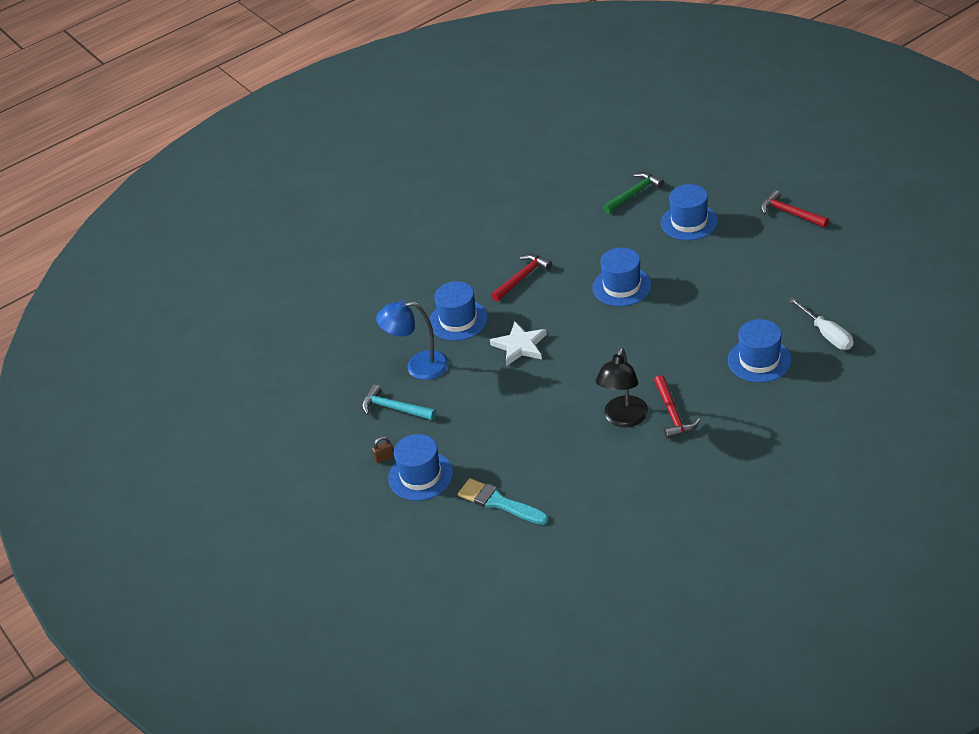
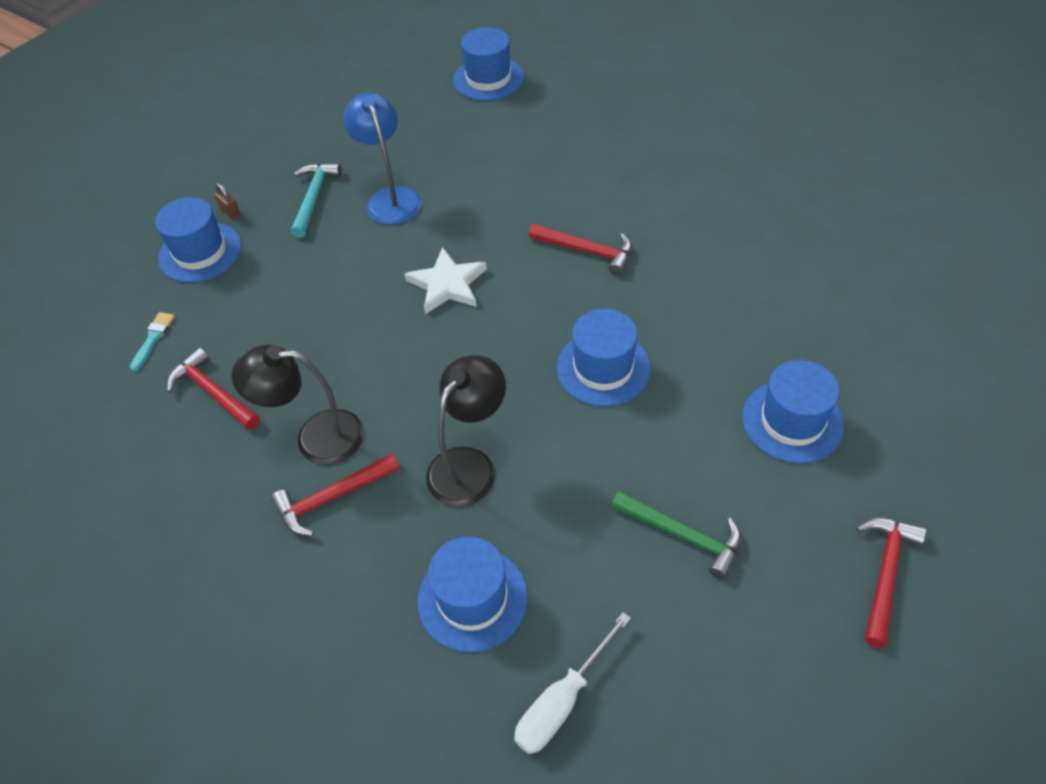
camera: 70 degrees right, 10 degrees up
blue hat [429,281,488,341] -> blue hat moved to [453,27,524,101]
turquoise brush [458,478,549,525] -> turquoise brush [130,312,175,371], size x0.56
green hammer [603,172,664,214] -> green hammer moved to [611,491,741,580]
none -> red hammer [167,348,260,430]
none -> black lamp [426,355,506,507]

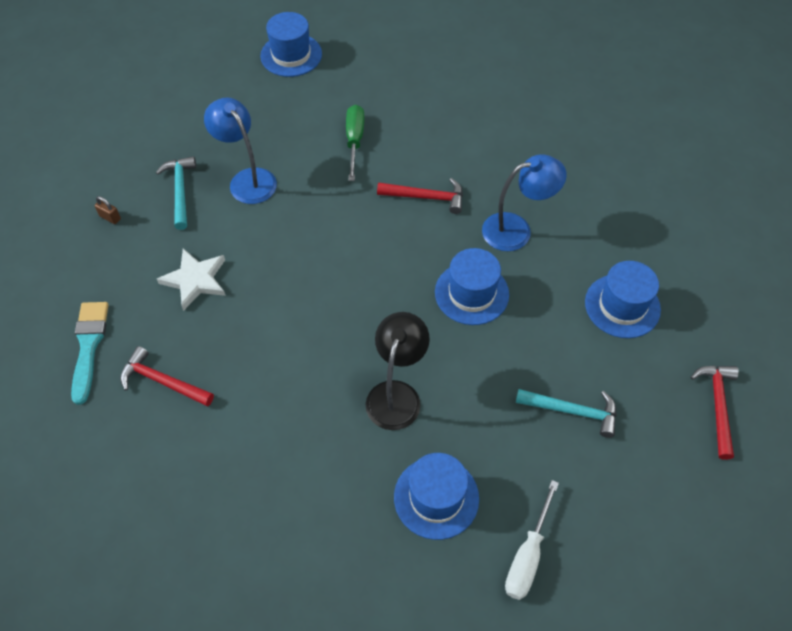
camera: 20 degrees left, 5 degrees up
turquoise brush [130,312,175,371] -> turquoise brush [71,302,109,405], size x1.78
blue hat [155,197,242,283] -> none
black lamp [232,345,364,465] -> none
red hammer [271,453,400,536] -> none
white star [404,247,487,314] -> white star moved to [157,248,226,311]
green hammer [611,491,741,580] -> turquoise hammer [516,389,617,438]
none -> green screwdriver [346,105,364,181]
none -> blue lamp [482,154,567,251]

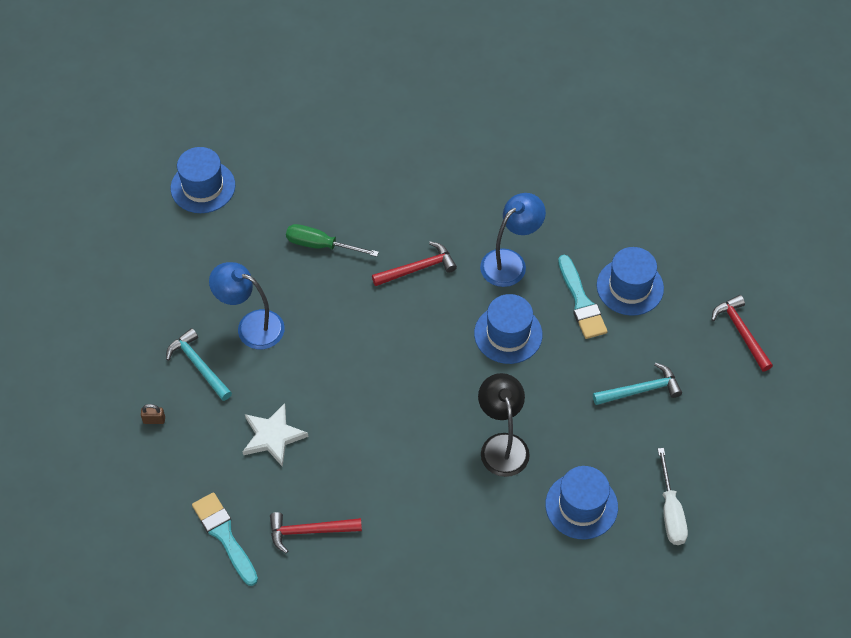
camera: 30 degrees left, 0 degrees up
green screwdriver [346,105,364,181] -> green screwdriver turned 45 degrees counterclockwise [286,224,379,257]
none -> turquoise brush [558,255,608,339]

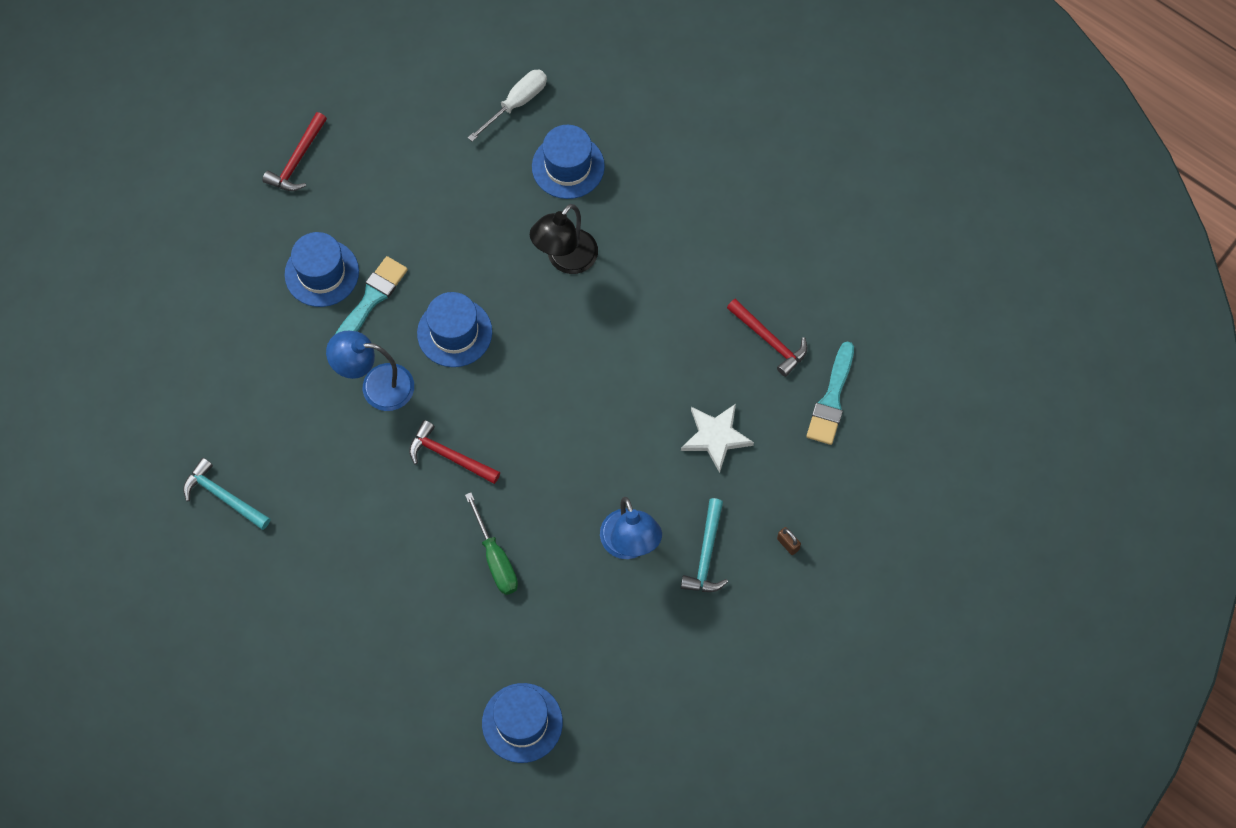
camera: 130 degrees left, 10 degrees up
turquoise hammer [593,363,682,405] -> turquoise hammer moved to [183,458,270,530]

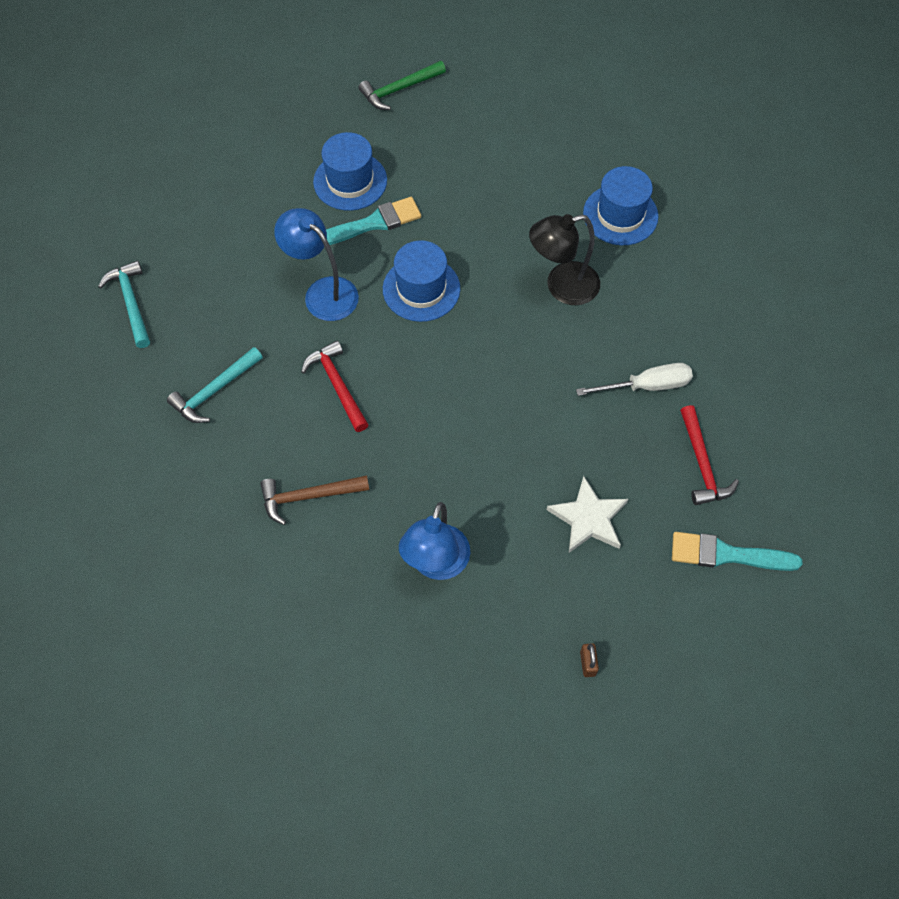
camera: 35 degrees right, 5 degrees down
red hammer [262,112,327,191] -> green hammer [358,61,446,110]
green screwdriver [465,492,518,595] -> brown hammer [260,475,369,525]
white screwdriver [468,70,547,142] -> white screwdriver moved to [576,363,693,396]
blue hat [482,683,563,763] -> none
turquoise hammer [681,498,728,592] -> turquoise hammer moved to [167,347,263,423]
turquoise brush [806,341,854,445] -> turquoise brush turned 45 degrees clockwise [672,532,802,571]

